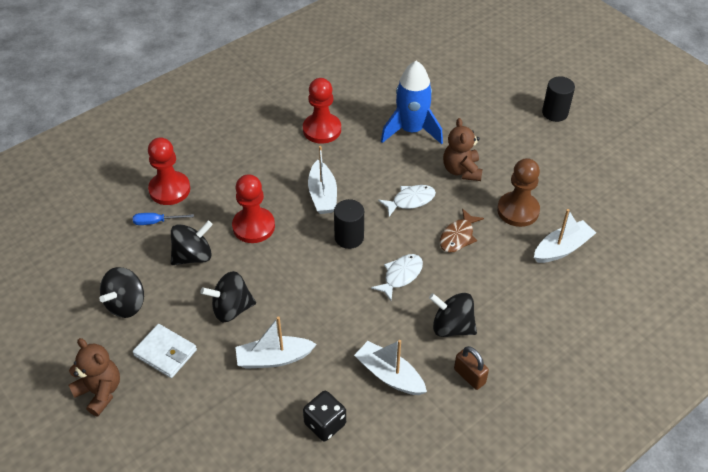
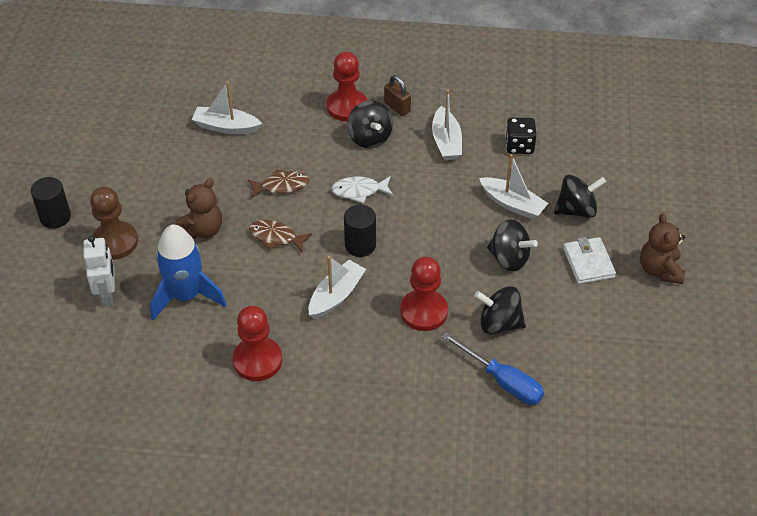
camera: 135 degrees left, 0 degrees up
black spinning top [99,267,144,318] -> black spinning top moved to [554,175,606,218]
blue screwdriver [133,213,194,225] -> blue screwdriver [441,332,544,405], size x1.70
red pawn [148,137,190,205] -> red pawn moved to [327,52,367,121]
white fish [378,185,436,216] -> brown fish [249,220,312,252]
brown padlock [454,346,489,390] -> brown padlock turned 45 degrees counterclockwise [384,75,411,116]
brown pawn [497,158,540,227] -> brown pawn moved to [90,187,138,260]
none -> white robot [83,236,115,306]

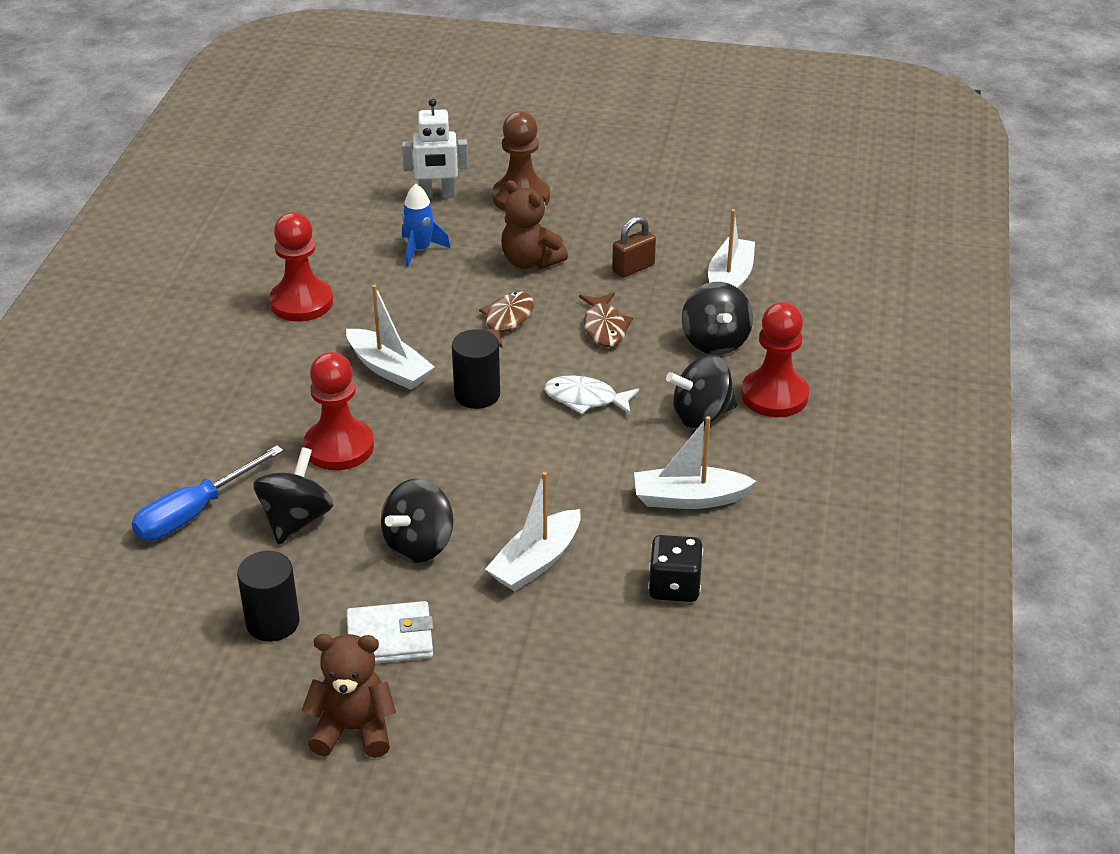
camera: 95 degrees right, 10 degrees down
black cylinder [31,177,71,229] -> black cylinder moved to [237,551,300,642]
blue rocket [150,224,227,320] -> blue rocket [402,184,450,267], size x0.56
white fish [331,176,393,203] -> white fish turned 75 degrees counterclockwise [544,376,639,415]
brown padlock [384,75,411,116] -> brown padlock moved to [612,216,656,278]
black spinning top [554,175,606,218] -> black spinning top moved to [682,282,753,355]

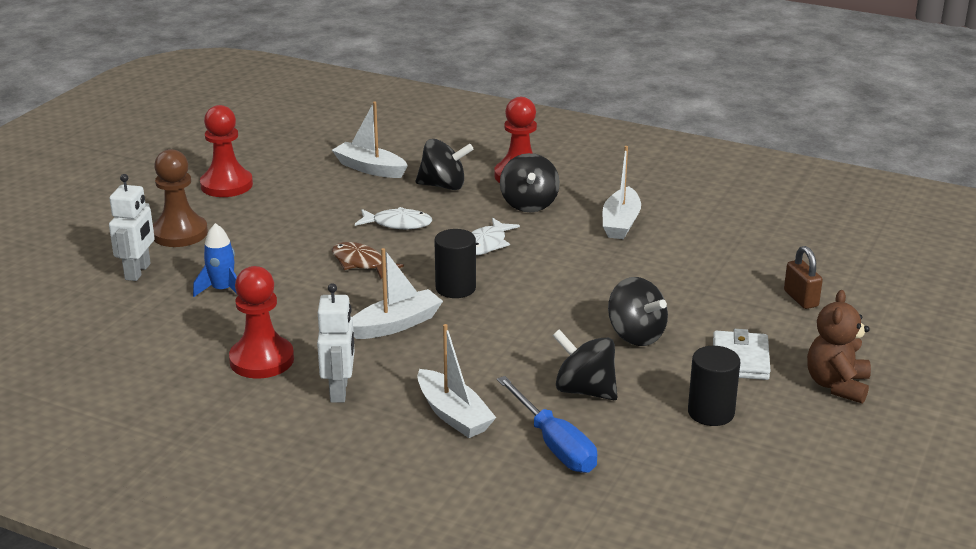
camera: 75 degrees left, 10 degrees down
red pawn [304,352,374,470] -> red pawn moved to [200,105,253,197]
white boat [485,472,581,591] -> white boat moved to [417,324,496,438]
brown teddy bear [501,180,568,269] -> none
brown fish [579,292,633,347] -> white fish [355,207,432,229]
brown padlock [612,216,656,278] -> brown padlock moved to [784,246,823,309]
black dice [648,535,703,602] -> none
none -> white robot [317,283,355,403]

